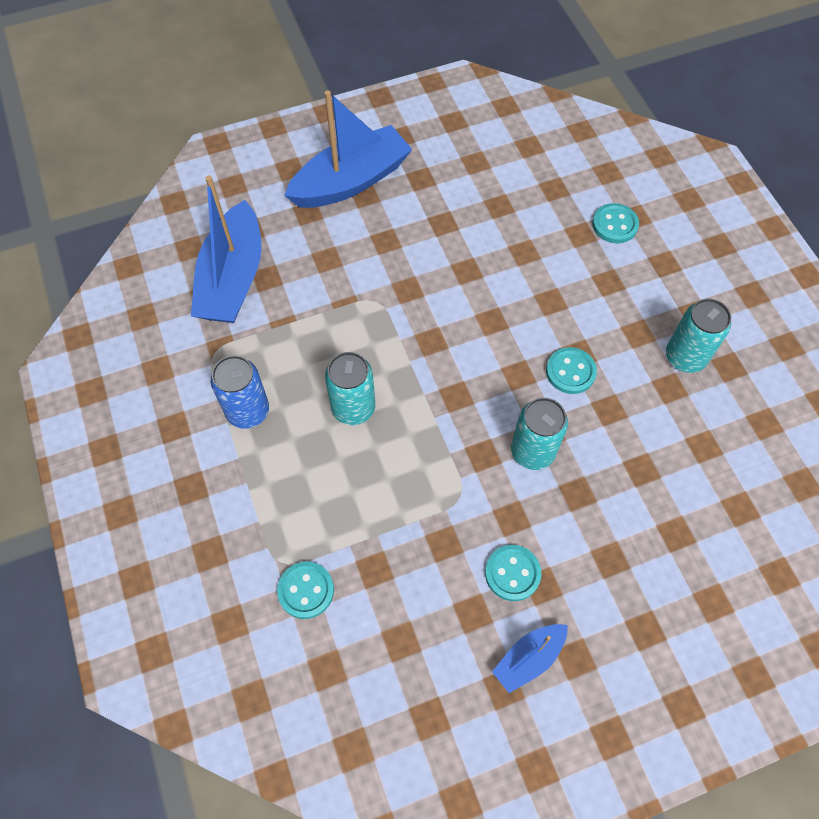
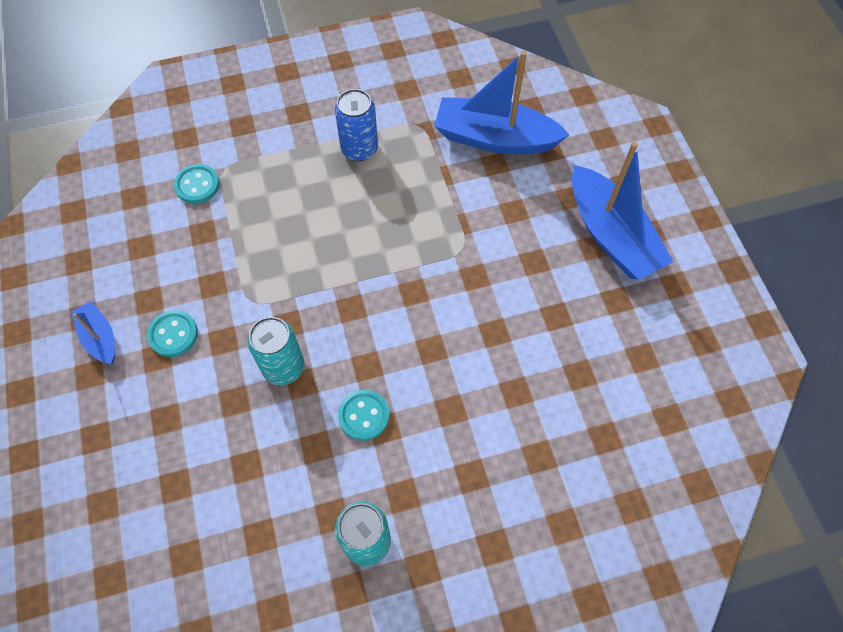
camera: 95 degrees right, 0 degrees up
turquoise can [325,352,375,425] -> none
turquoise button [592,203,639,243] -> none

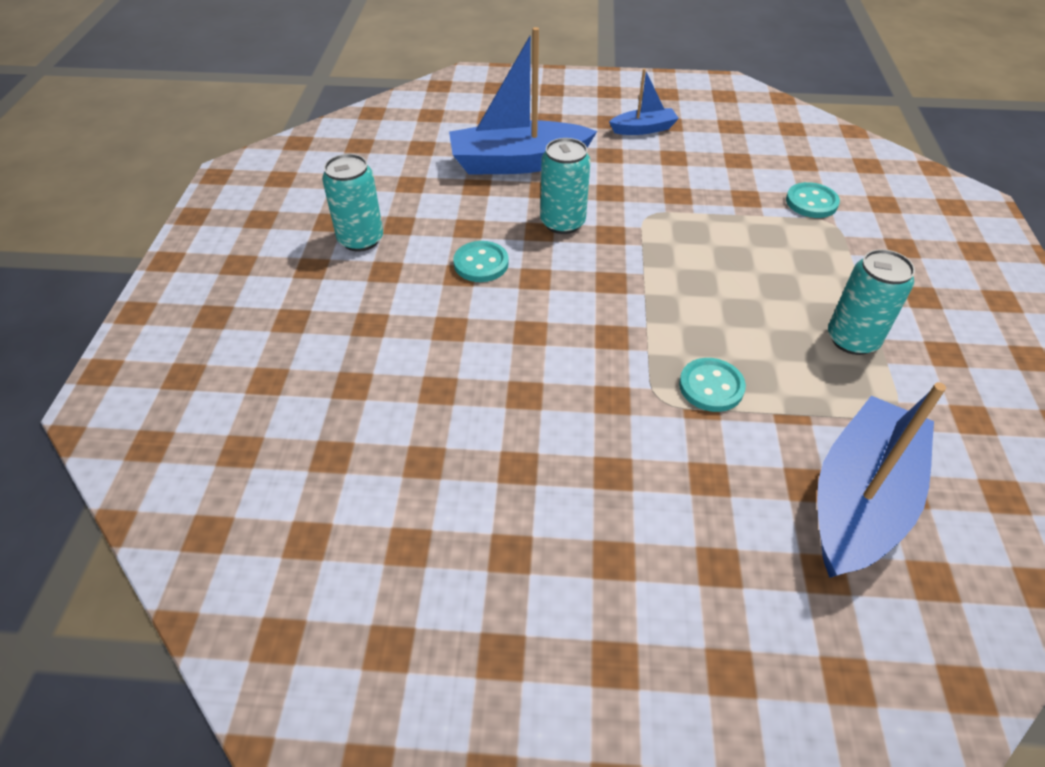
camera: 110 degrees right, 15 degrees down
turquoise button [147,310,198,357] -> turquoise button moved to [679,358,746,412]
blue can [335,89,378,161] -> turquoise can [828,249,915,355]
blue boat [572,142,673,280] -> blue boat moved to [449,27,597,175]

